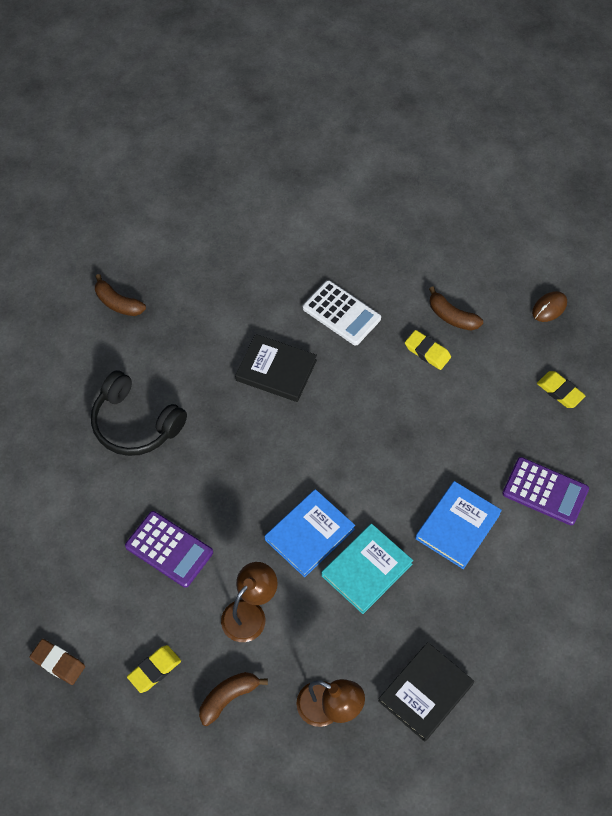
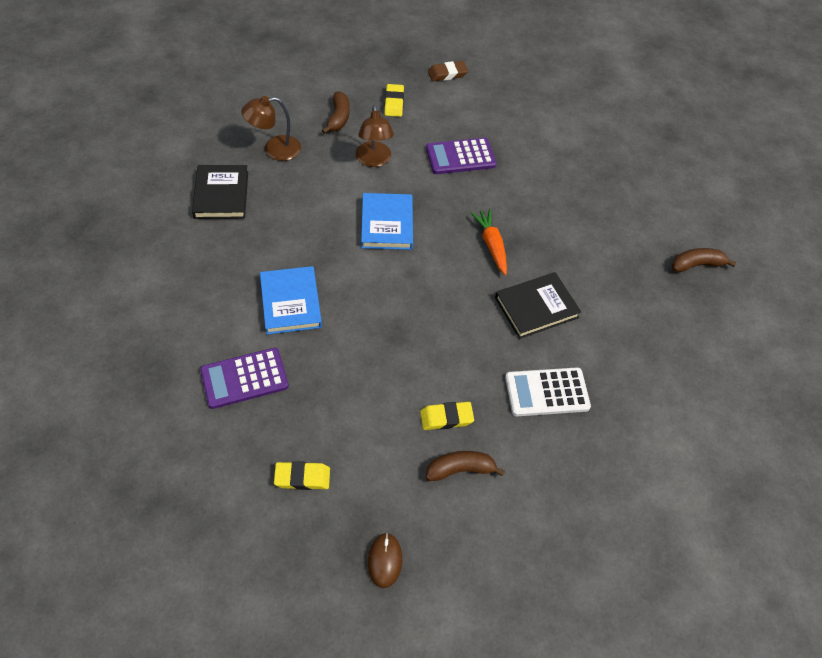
camera: 130 degrees right, 5 degrees down
black headphones [91,370,187,456] -> none
turquoise book [321,524,413,614] -> none
none -> orange carrot [470,209,507,275]

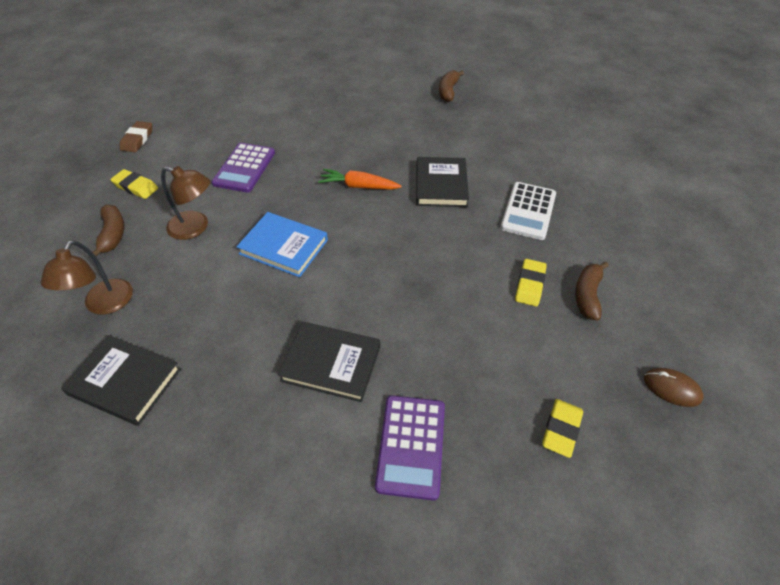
camera: 60 degrees left, 5 degrees down
blue book [260,266,322,335] -> black book [278,322,380,402]
brown banana [322,91,350,134] -> brown banana turned 45 degrees clockwise [92,205,124,257]

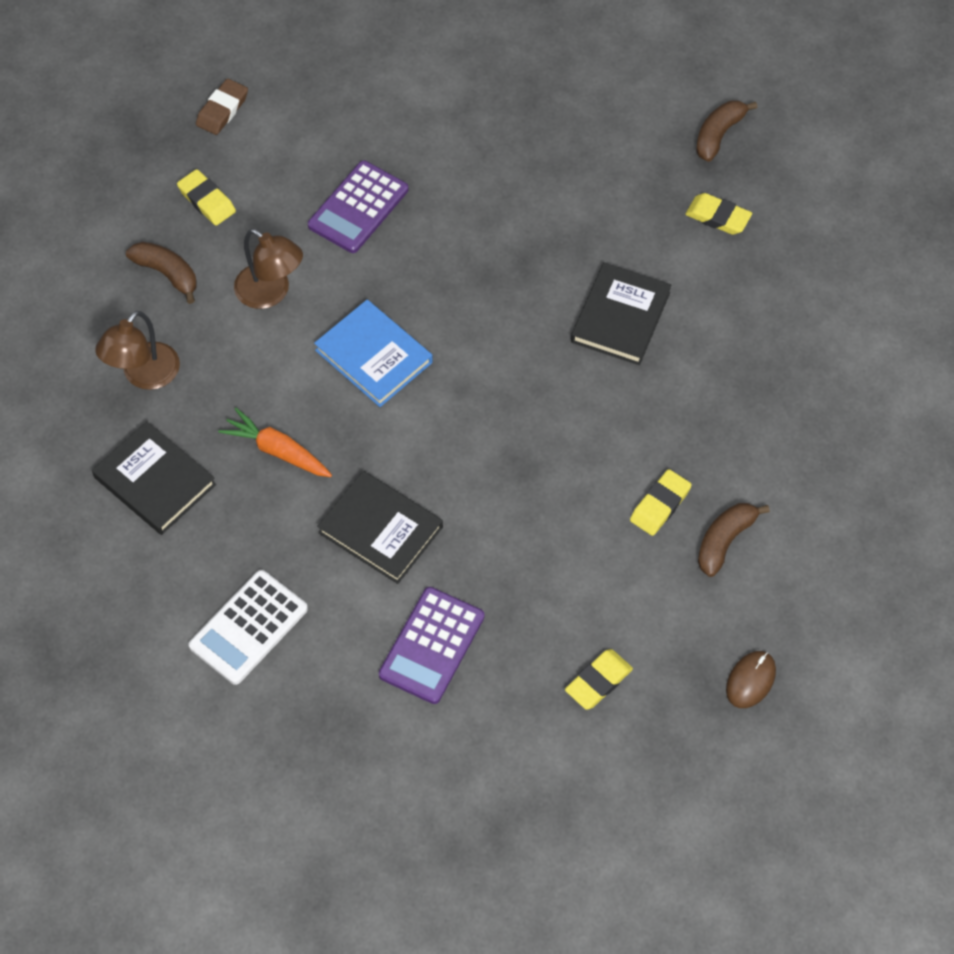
camera: 20 degrees right, 10 degrees up
brown banana [92,205,124,257] -> brown banana turned 60 degrees counterclockwise [126,242,197,304]
orange carrot [318,169,402,190] -> orange carrot moved to [218,408,332,477]
white calculator [500,182,556,240] -> white calculator moved to [189,570,308,685]
brown mouse [644,368,704,407] -> brown mouse turned 75 degrees clockwise [726,651,776,708]
none -> yellow eraser [685,193,752,235]

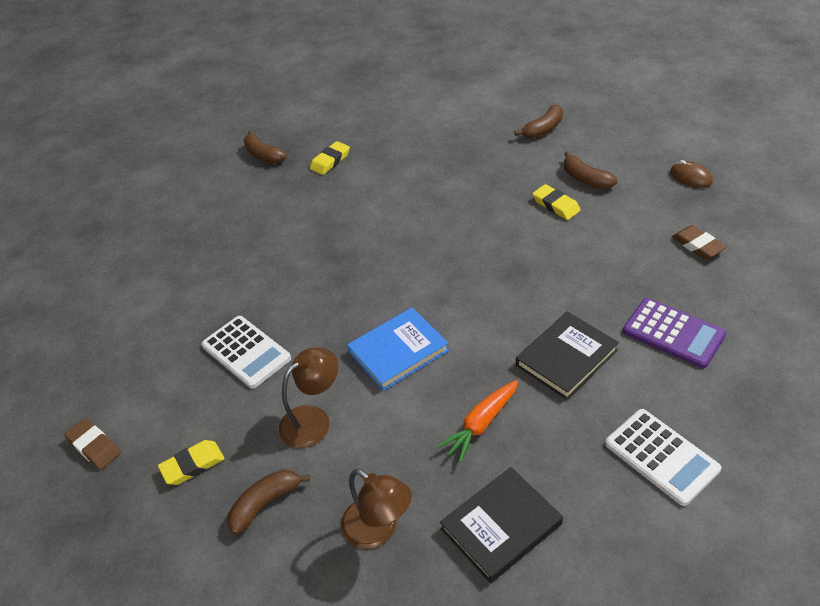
camera: 75 degrees left, 15 degrees down
purple calculator [308,160,408,253] -> white calculator [201,316,291,389]
yellow eraser [565,649,633,710] -> brown eraser [672,225,726,259]
black book [571,263,671,365] -> none
none -> brown banana [514,104,563,138]

